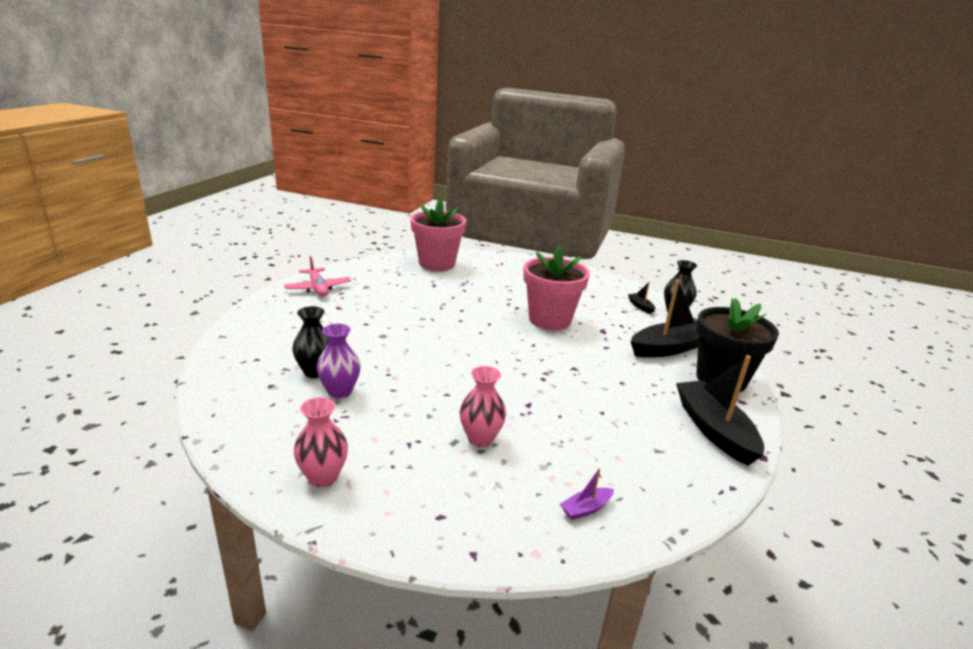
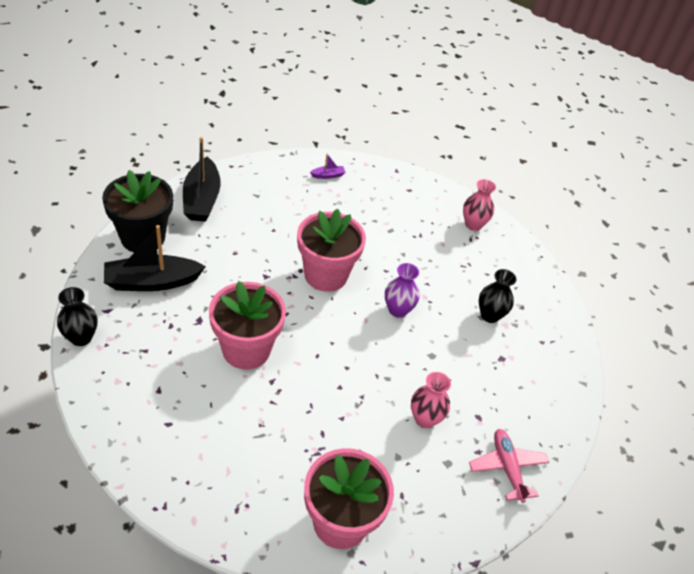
camera: 170 degrees left, 20 degrees up
purple vase [316,324,361,399] -> purple vase moved to [385,263,420,318]
pink vase [460,366,506,447] -> pink vase moved to [411,372,451,428]
black boat [628,282,655,314] -> none
none -> pink flower pot [297,209,366,292]

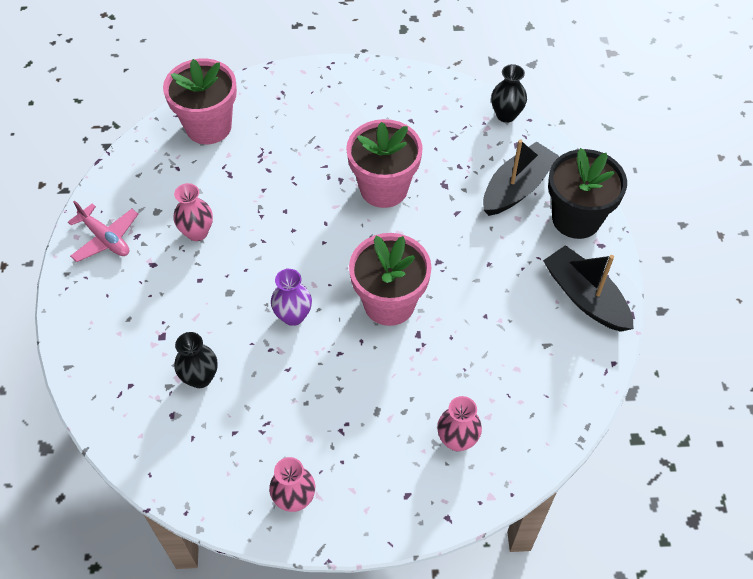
camera: 150 degrees right, 10 degrees up
purple boat [310,154,346,179] -> none
none -> pink vase [437,396,482,451]

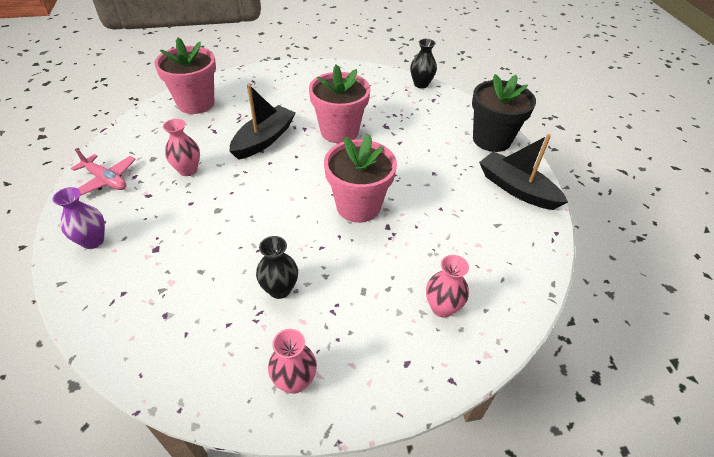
camera: 10 degrees left, 10 degrees down
black vase [174,332,217,388] -> black vase moved to [256,236,298,299]
purple vase [271,269,312,326] -> purple vase moved to [53,187,105,249]
black boat [483,139,559,216] -> black boat moved to [230,84,296,160]

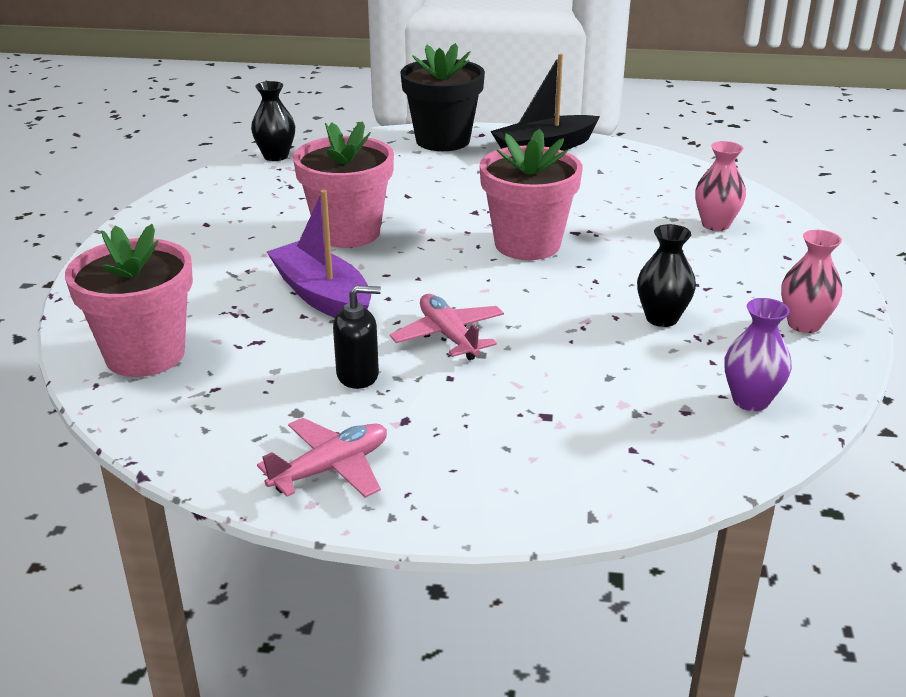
camera: 70 degrees left, 15 degrees down
purple vase [53,187,105,249] -> purple vase moved to [725,298,792,411]
pink vase [163,119,200,176] -> black soap dispenser [333,285,381,389]
black boat [230,84,296,160] -> purple boat [267,190,371,318]
none -> pink plane [390,294,504,360]

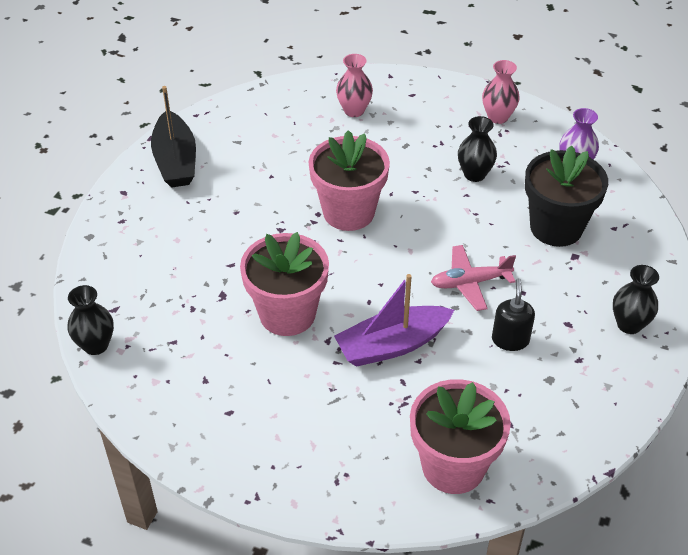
camera: 75 degrees left, 15 degrees up
pink plane [257,418,387,498] -> none
black flower pot [400,43,485,151] -> black flower pot moved to [525,145,608,247]
none -> black vase [613,265,659,334]

